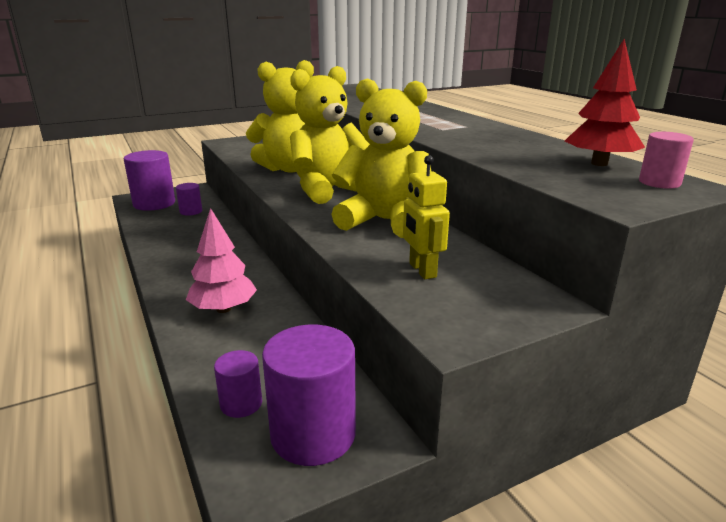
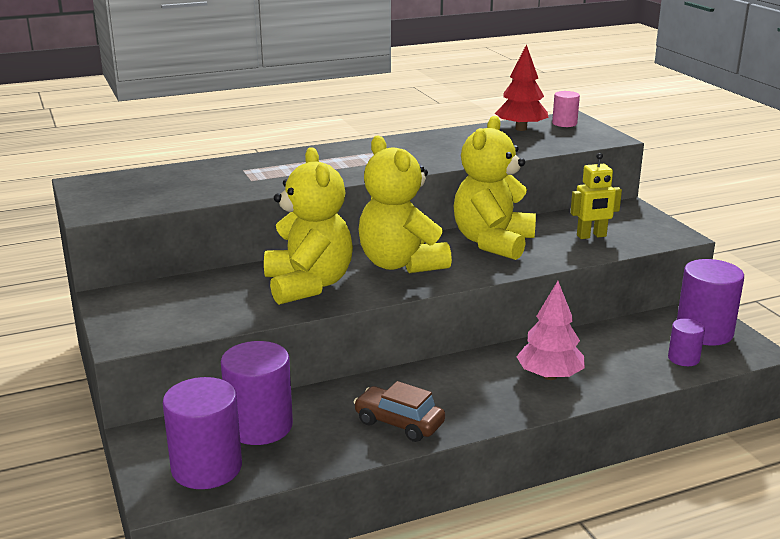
camera: 85 degrees left, 0 degrees up
purple cylinder [176,183,202,216] -> purple cylinder [221,341,293,445], size x1.90
none -> brown car [354,381,445,442]

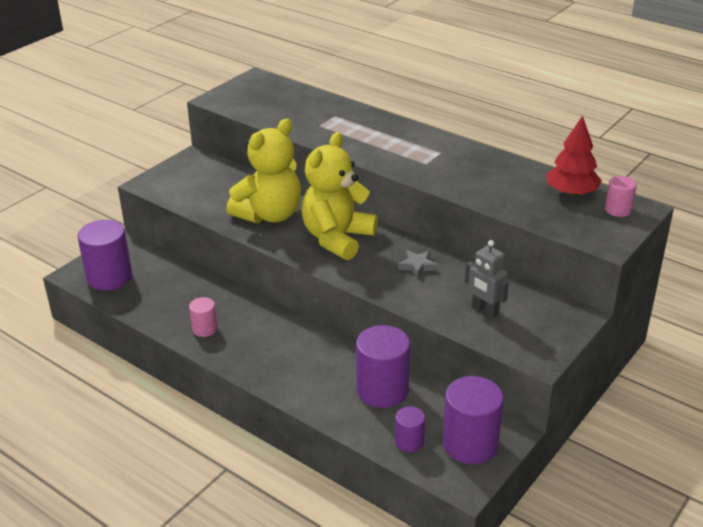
camera: 60 degrees right, 10 degrees up
purple cylinder [221,341,293,445] -> purple cylinder moved to [356,325,410,408]
brown car [354,381,445,442] -> pink cylinder [189,297,218,337]
yellow teddy bear [454,116,536,260] -> grey star [398,250,438,279]
pink tree [516,281,585,380] -> none
yellow robot [570,153,622,239] -> grey robot [465,240,509,319]

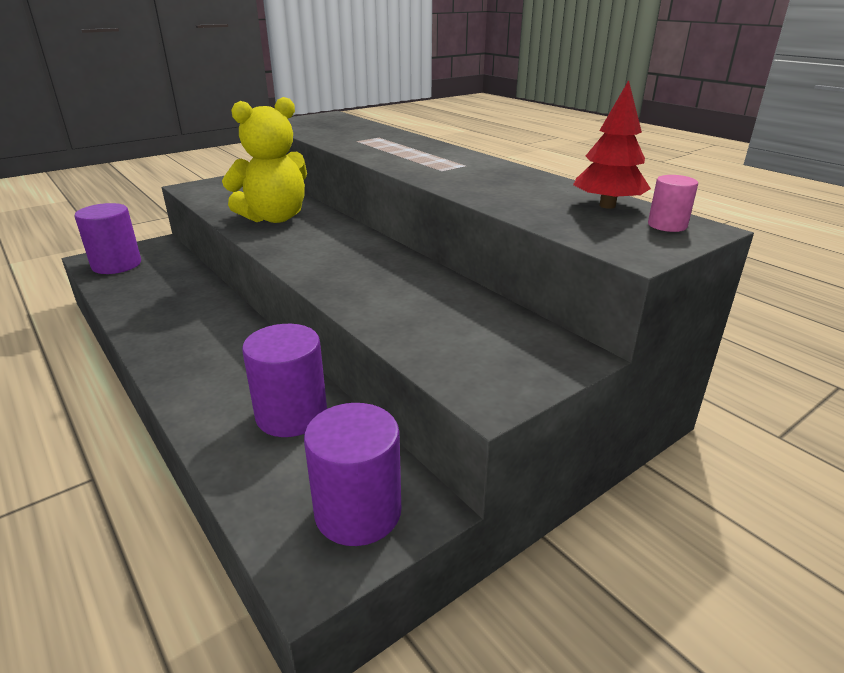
camera: 15 degrees right, 5 degrees down
pink cylinder [189,297,218,337] -> none
yellow teddy bear [301,132,378,260] -> none
purple cylinder [395,407,425,452] -> none
grey star [398,250,438,279] -> none
grey robot [465,240,509,319] -> none

